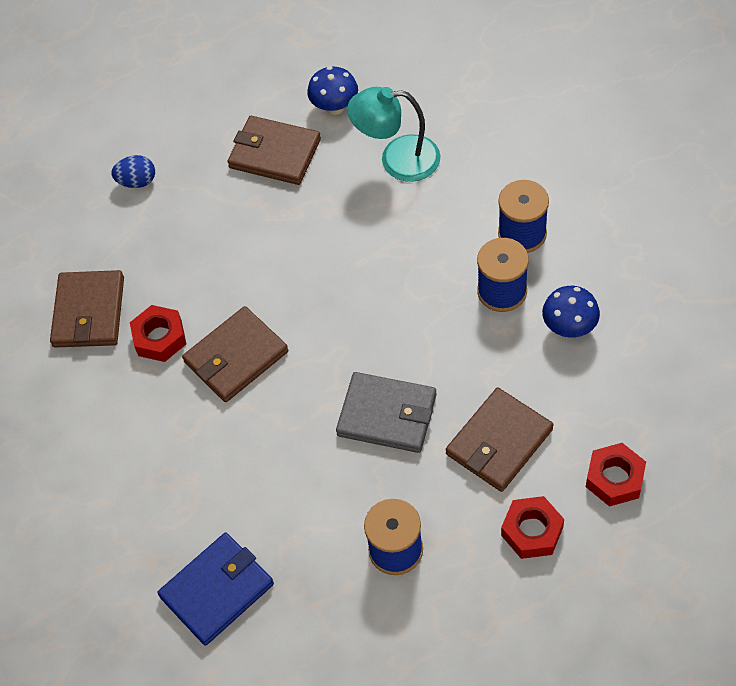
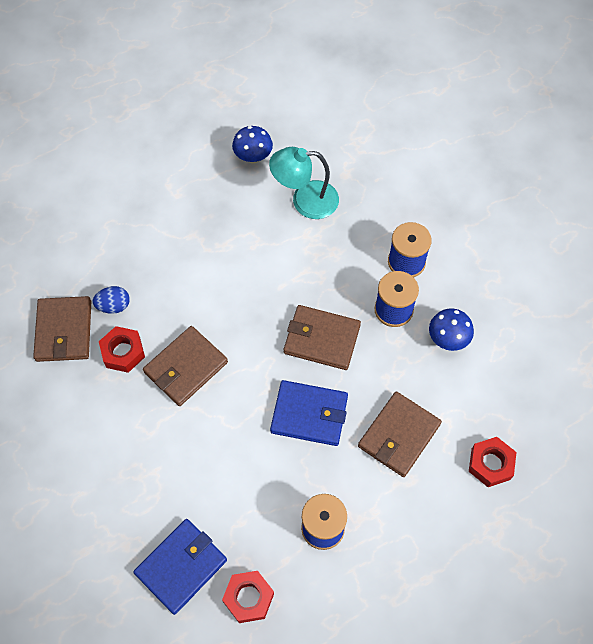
camera: 10 degrees left, 5 degrees up
blue egg [111,155,155,188] -> blue egg moved to [93,286,130,314]
brown wallet [227,116,321,185] -> brown wallet moved to [284,305,361,370]
grey wallet [336,372,436,453] -> blue wallet [270,380,348,446]
red nut [501,496,564,559] -> red nut moved to [222,571,274,623]

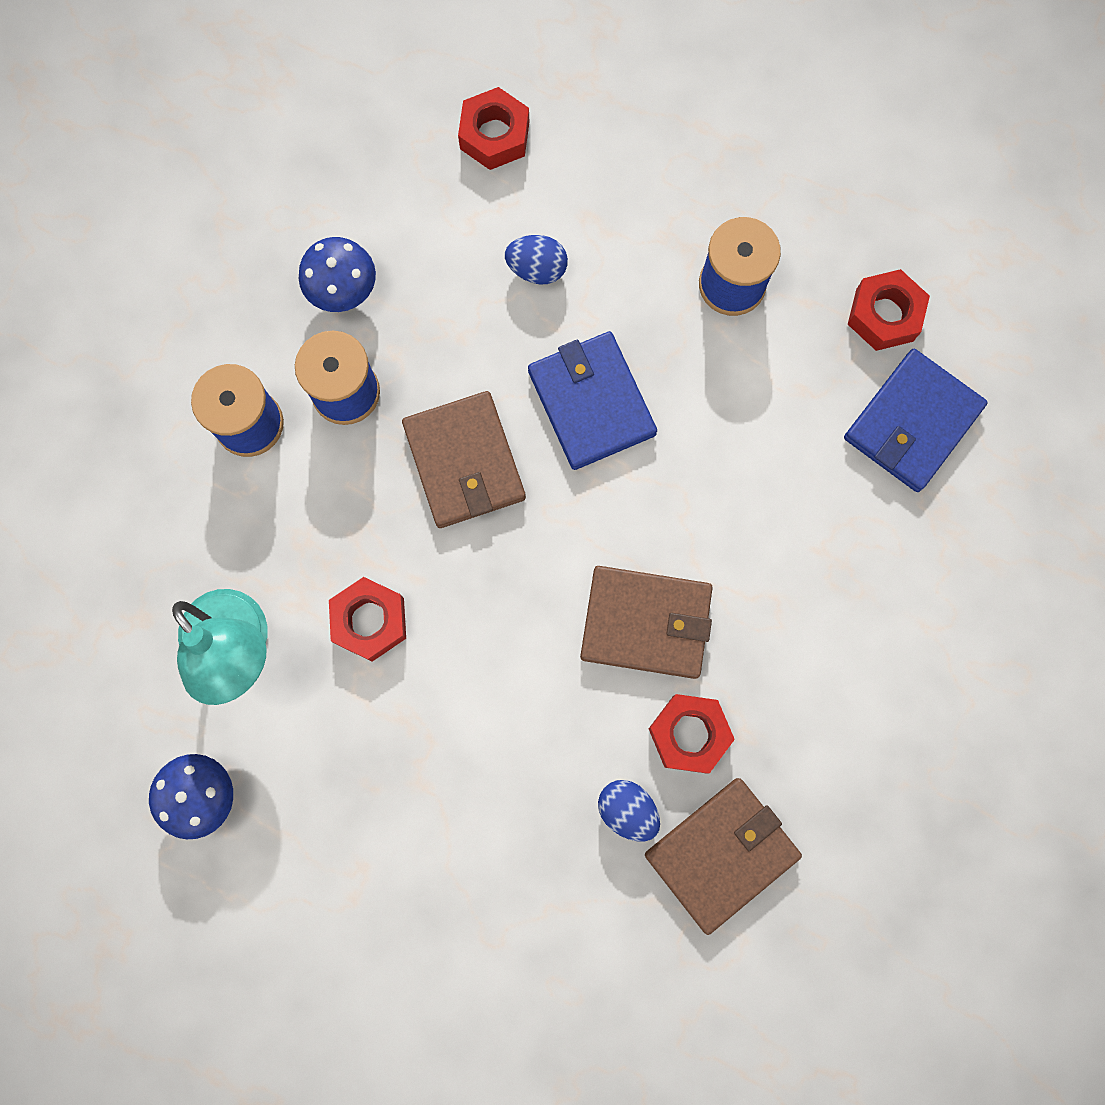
camera: 125 degrees left, 15 degrees up
blue wallet [133,519,227,615] -> blue wallet turned 60 degrees counterclockwise [844,349,988,492]
brown wallet [358,391,442,477] -> blue egg [505,235,568,284]
none -> red nut [329,577,406,662]

